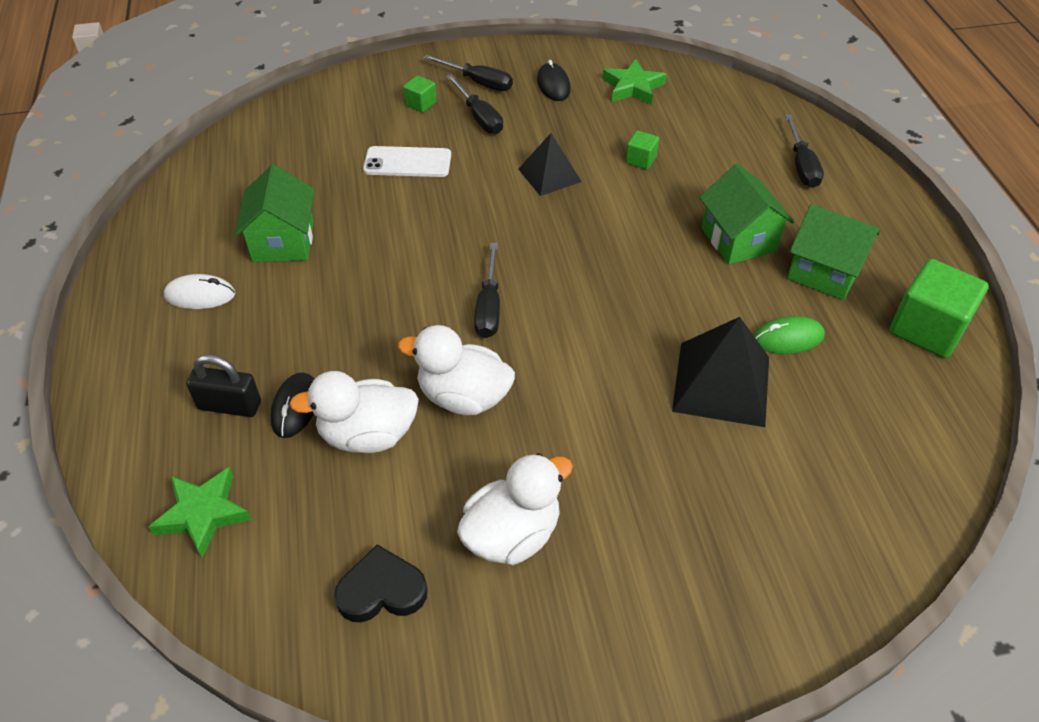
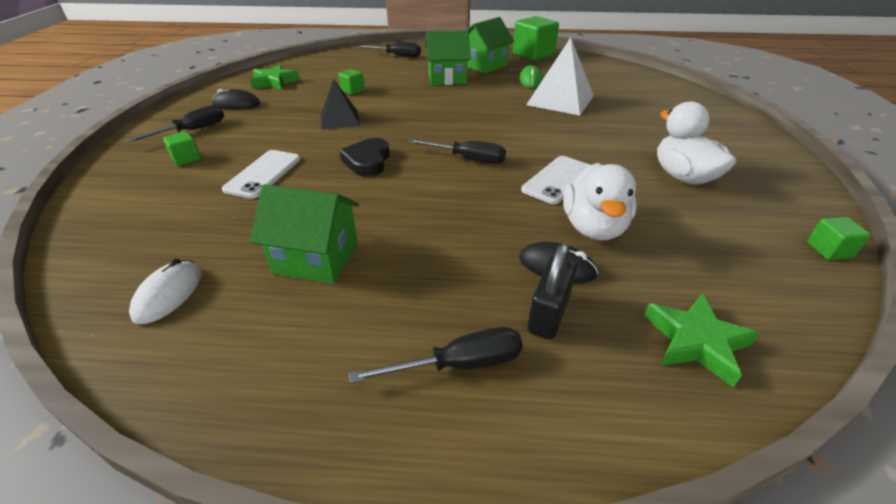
camera: 75 degrees left, 10 degrees down
white mouse [164,274,235,309] -> white mouse moved to [129,259,202,324]
black heart [334,544,428,622] -> black heart moved to [339,138,390,177]
white duck [398,325,515,415] -> white phone [521,156,590,204]
black screwdriver [447,74,503,134] -> black screwdriver moved to [349,327,523,383]
black pyramid [672,317,769,427] -> white pyramid [526,38,594,116]
none -> green cube [807,217,871,260]

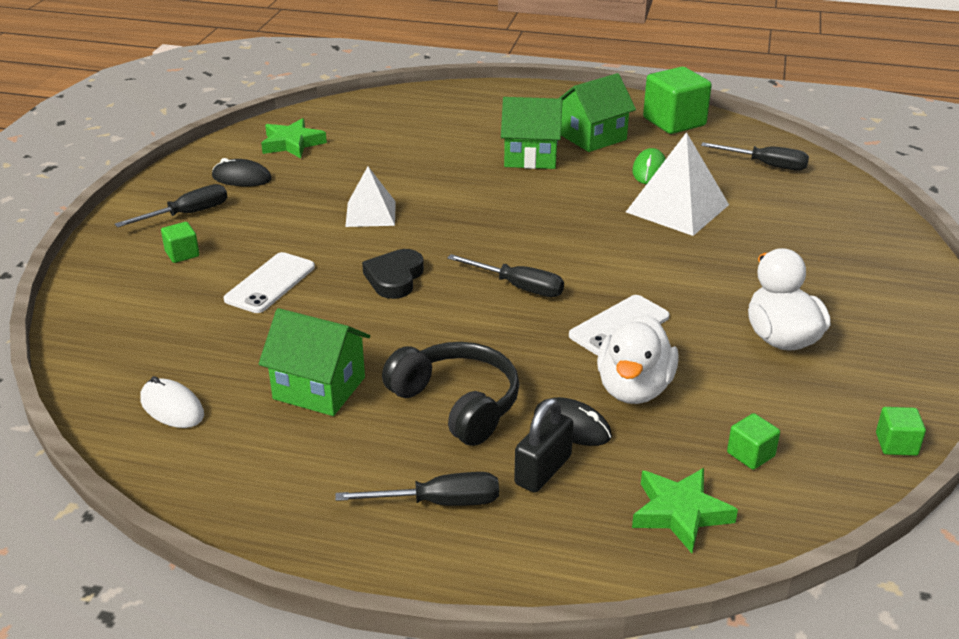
camera: 10 degrees right, 5 degrees down
white mouse [129,259,202,324] -> white mouse turned 75 degrees counterclockwise [140,376,204,428]
black pyramid [321,79,360,130] -> white pyramid [345,167,396,227]
green cube [338,69,365,95] -> green cube moved to [727,413,780,470]
black screwdriver [357,42,421,57] -> black screwdriver moved to [701,142,809,171]
none -> black headphones [382,342,520,446]

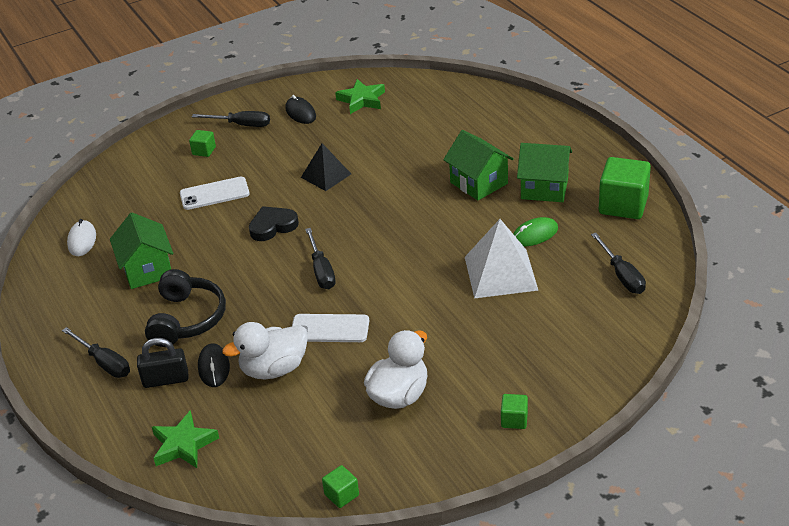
camera: 50 degrees right, 5 degrees up
white pyramid [345,167,396,227] -> black pyramid [301,143,351,191]
green cube [727,413,780,470] -> green cube moved to [501,394,528,429]

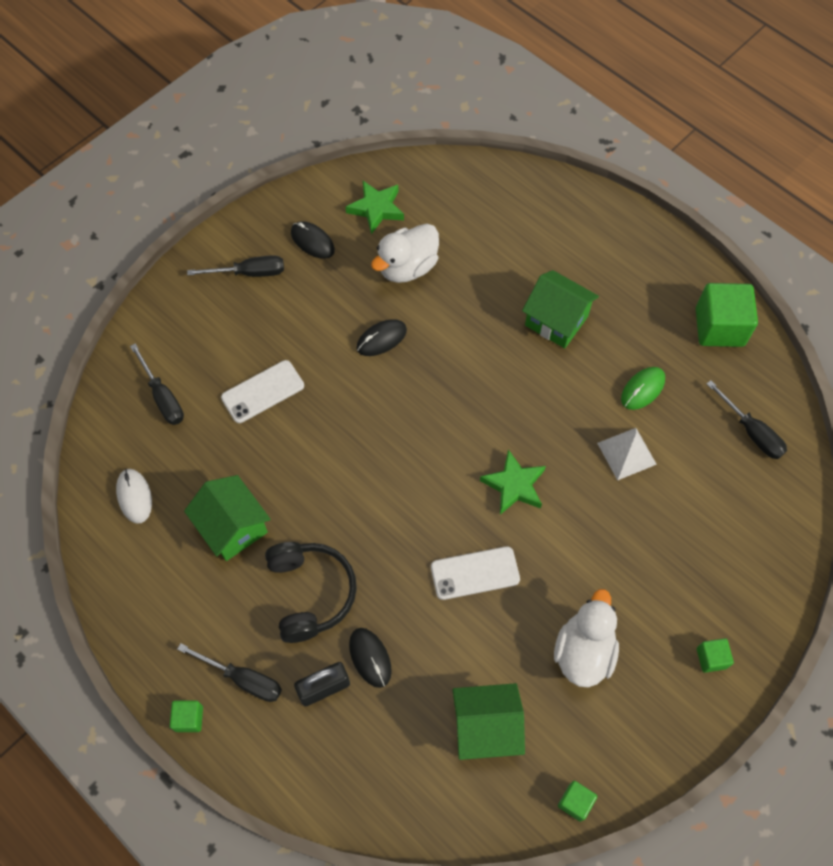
camera: 20 degrees left, 25 degrees up
green star [152,410,219,468] -> green star moved to [480,450,546,515]
green cube [189,130,216,157] -> green cube moved to [170,701,203,732]
white duck [222,322,308,379] -> white duck moved to [371,224,439,283]
black heart [249,206,299,241] -> none
black pyramid [301,143,351,191] -> black mouse [356,319,407,356]
black screwdriver [305,228,336,289] -> black screwdriver moved to [130,344,184,425]
white pyramid [465,219,539,299] -> white pyramid [597,428,657,481], size x0.64
green house [517,143,572,202] -> green house moved to [452,683,525,760]

